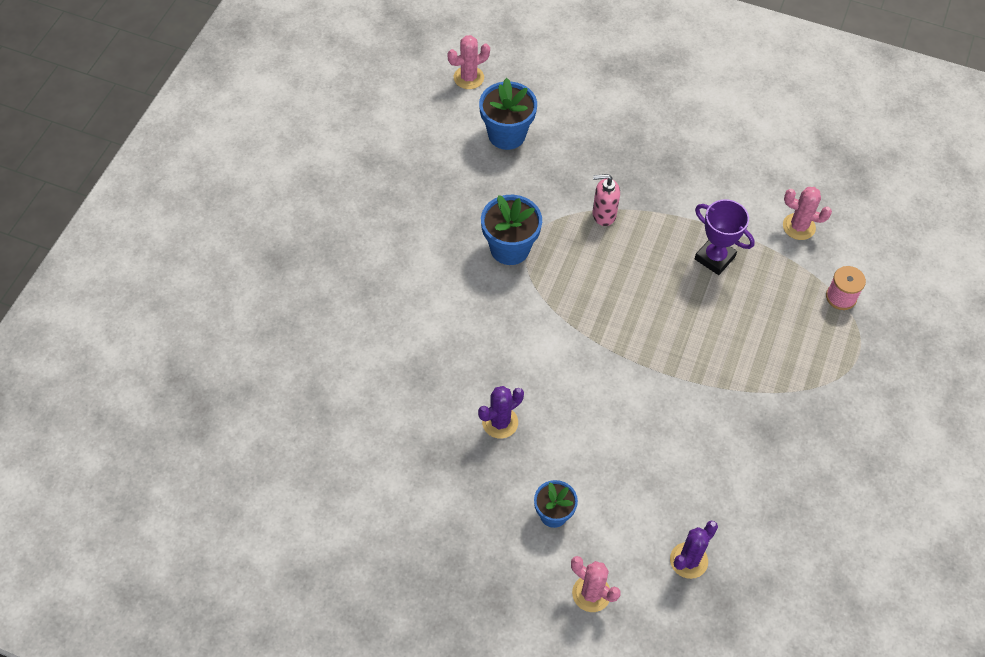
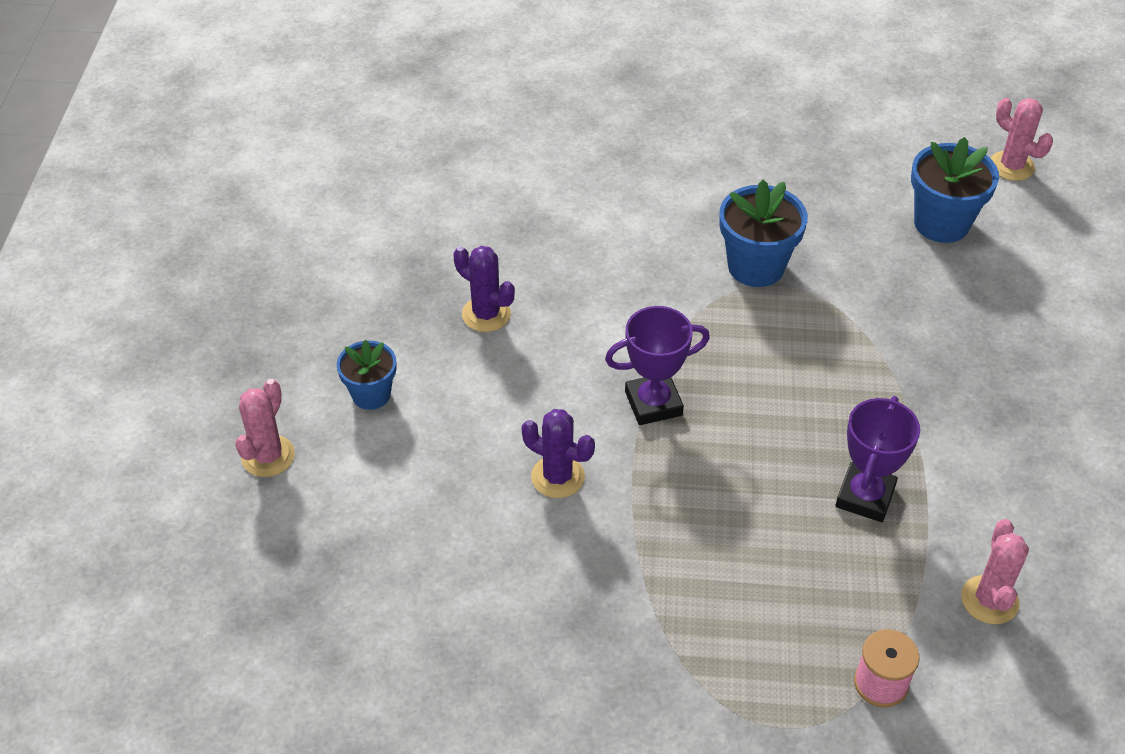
camera: 75 degrees right, 10 degrees down
pink soap dispenser [592,174,620,226] -> none
purple cactus [670,521,718,579] -> purple cactus moved to [521,409,595,498]
none -> purple trophy [605,306,710,425]

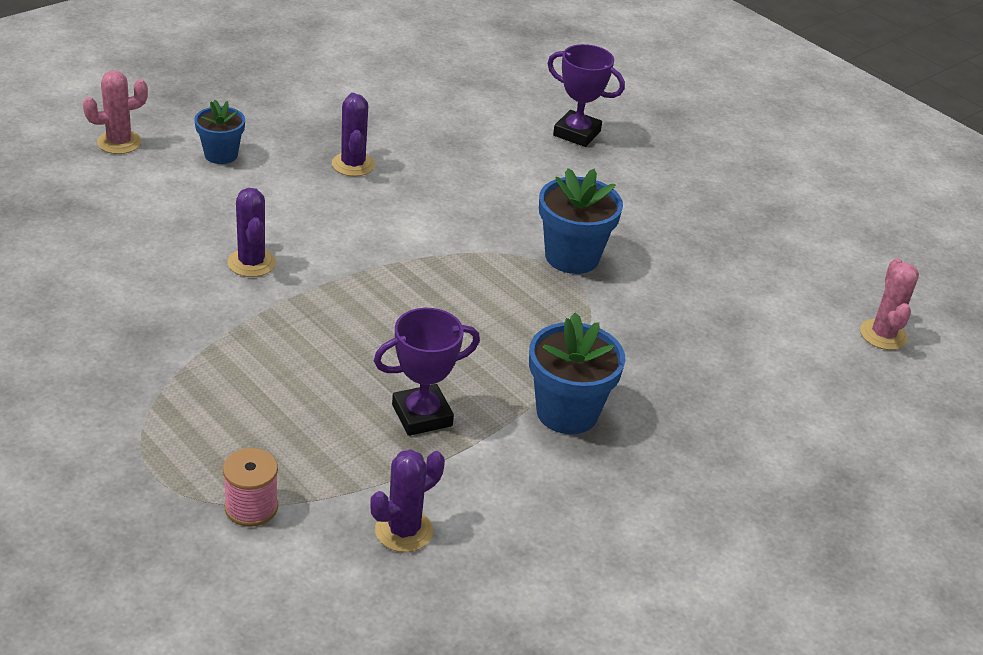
camera: 40 degrees right, 10 degrees down
purple trophy [605,306,710,425] -> purple trophy moved to [547,44,625,147]
blue flower pot [911,137,999,243] -> blue flower pot moved to [529,312,625,434]
pink cactus [961,519,1029,624] -> purple cactus [370,449,445,552]

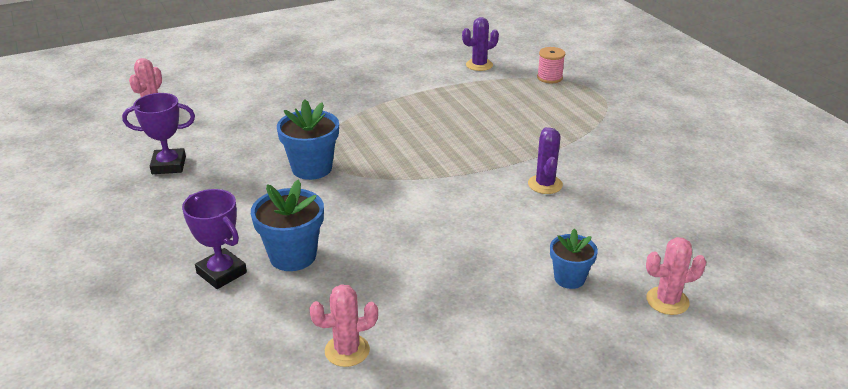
camera: 160 degrees left, 5 degrees down
purple cactus [332,93,375,176] -> none
purple trophy [374,308,480,436] -> purple trophy moved to [122,93,195,174]
blue flower pot [529,312,625,434] -> blue flower pot moved to [251,179,324,271]
none -> pink cactus [309,284,378,367]

